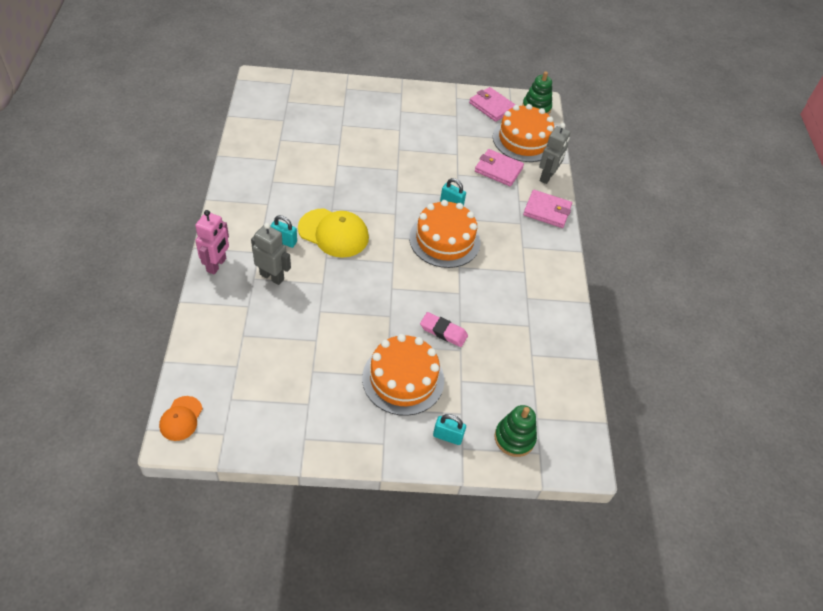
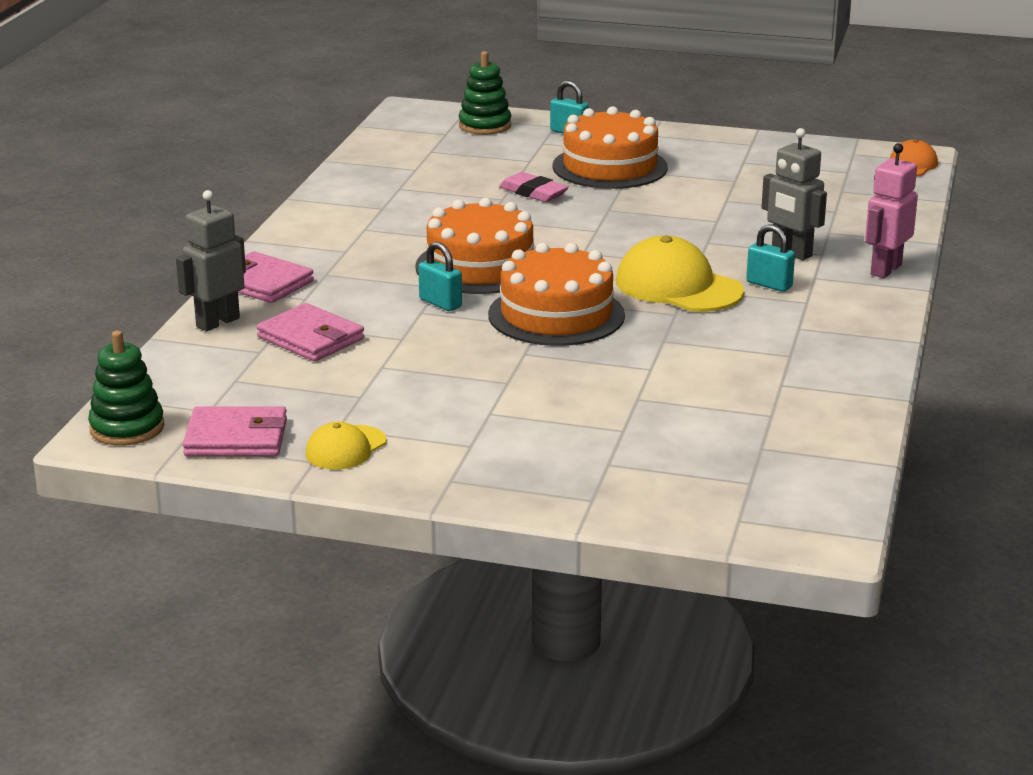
camera: 160 degrees left, 25 degrees down
pink wallet [469,87,516,122] -> pink wallet turned 60 degrees counterclockwise [183,406,287,456]
orange cake [493,104,554,162] -> orange cake moved to [488,243,625,346]
none -> yellow cap [305,422,386,469]

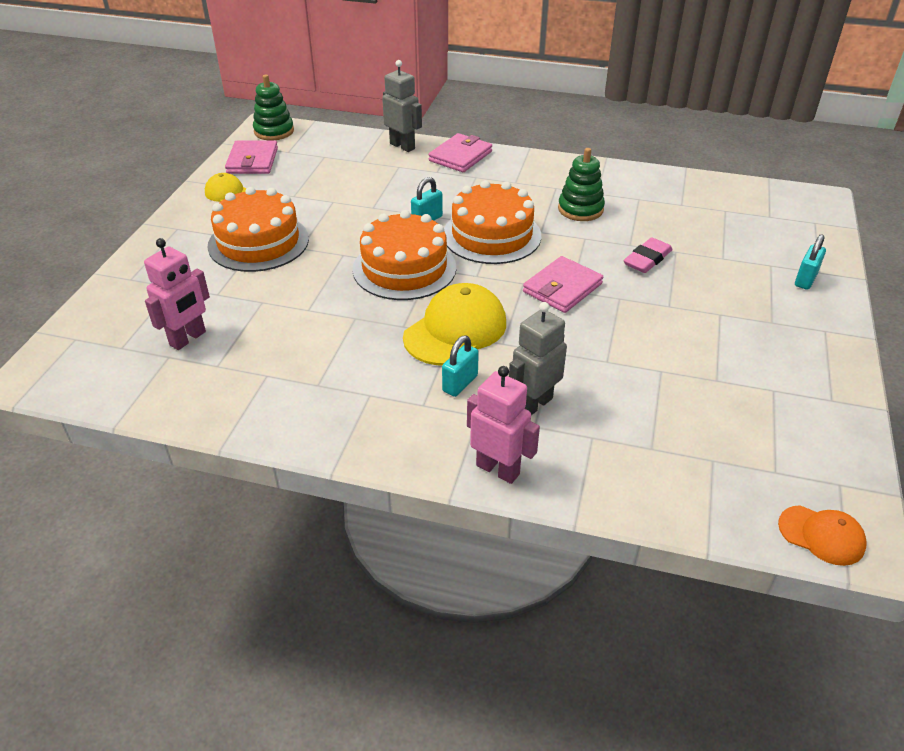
camera: 90 degrees right, 15 degrees up
pink wallet [256,303,364,361] -> pink wallet moved to [523,256,603,313]
green stacking toy [459,51,511,135] -> green stacking toy moved to [558,148,605,221]
orange cake [553,106,668,189] -> orange cake moved to [208,187,309,272]
none -> pink robot [144,238,210,350]

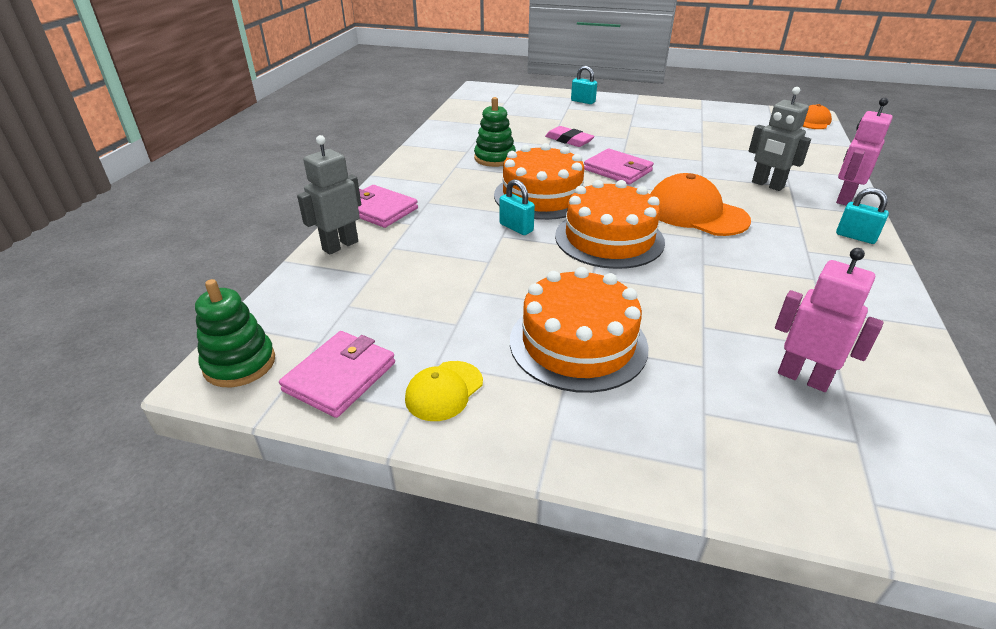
camera: 90 degrees left, 5 degrees down
pink wallet [225,141,278,174] -> pink wallet turned 60 degrees counterclockwise [279,331,395,418]
yellow cap [403,283,506,365] -> orange cap [650,173,751,236]
turquoise padlock [442,336,479,397] -> turquoise padlock moved to [836,188,889,244]

